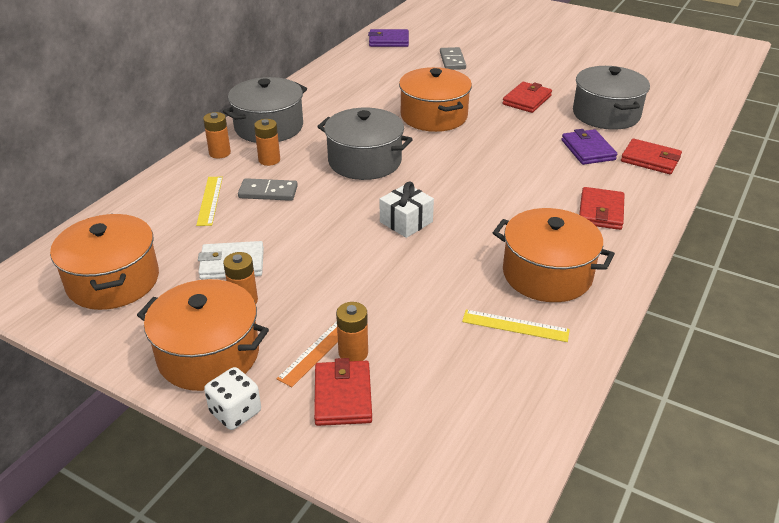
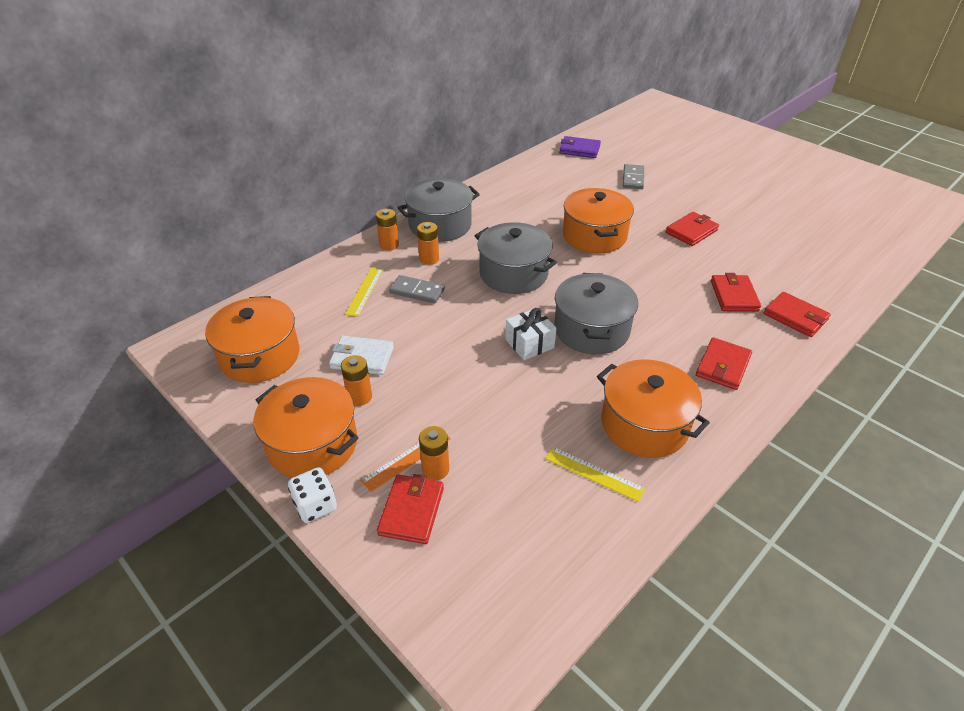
camera: 15 degrees right, 5 degrees up
purple wallet [562,129,617,165] -> red wallet [711,273,761,312]
grey pot [573,66,650,130] -> grey pot moved to [554,273,638,354]

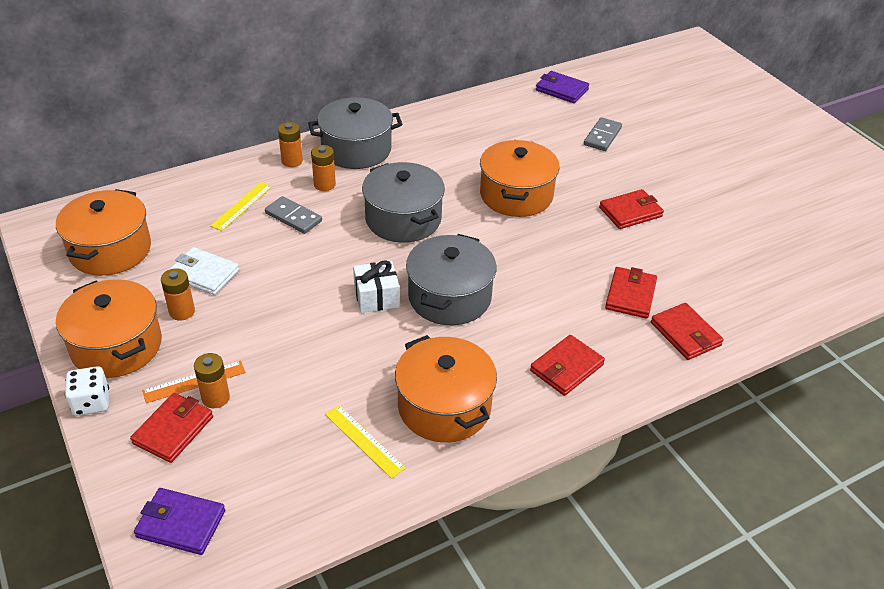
camera: 15 degrees right, 0 degrees up
none -> purple wallet [134,488,225,555]

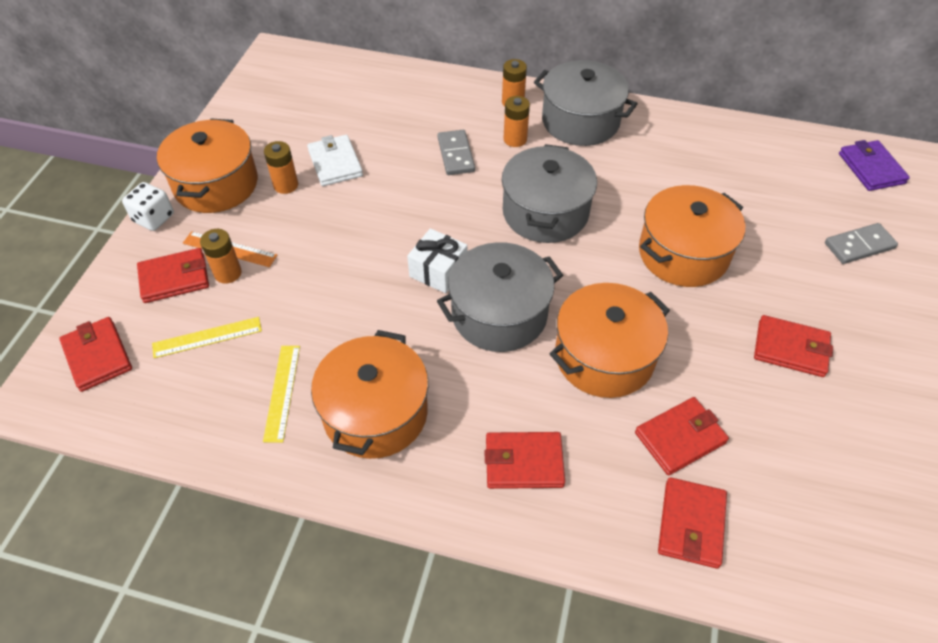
camera: 45 degrees right, 10 degrees up
orange pot [56,189,151,276] -> orange pot moved to [549,283,670,398]
purple wallet [134,488,225,555] -> red wallet [59,317,132,392]
yellow ruler [210,182,272,231] -> yellow ruler moved to [152,317,262,358]

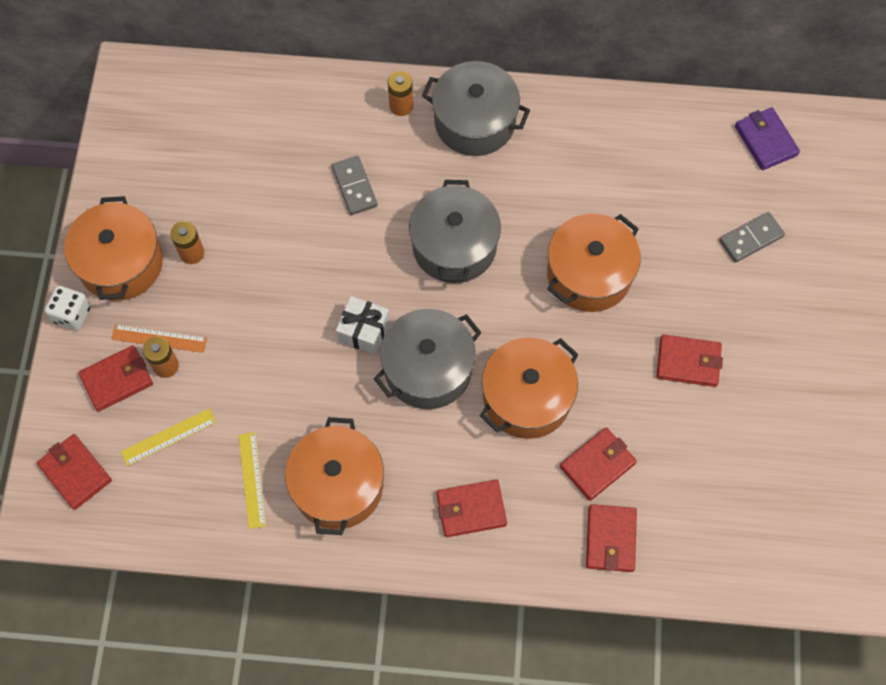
camera: 10 degrees left, 15 degrees up
white wallet [307,135,363,186] -> none
orange battery [504,96,530,147] -> none

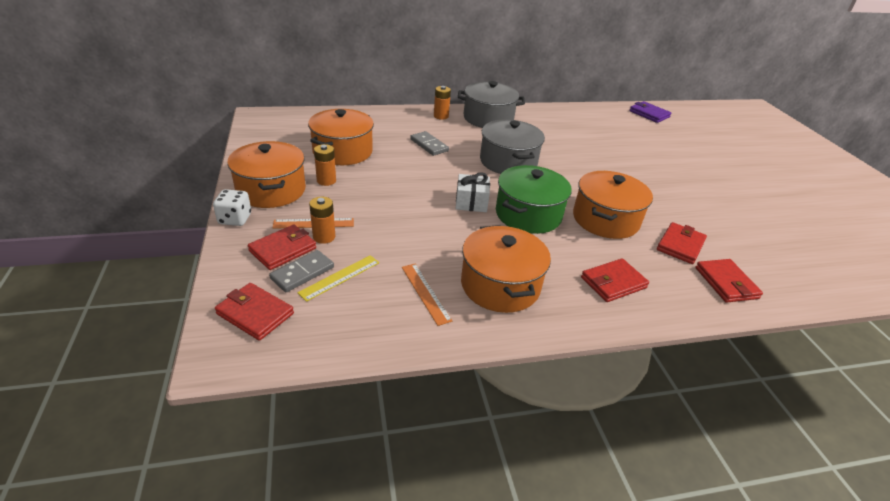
camera: 20 degrees left, 30 degrees down
yellow ruler [239,432,266,529] -> orange ruler [402,264,452,326]
grey pot [374,309,482,409] -> green pot [496,165,572,234]
orange pot [547,214,640,312] -> orange pot moved to [308,109,374,165]
red wallet [656,334,723,387] -> none
grey domino [719,212,785,263] -> grey domino moved to [269,250,334,292]

